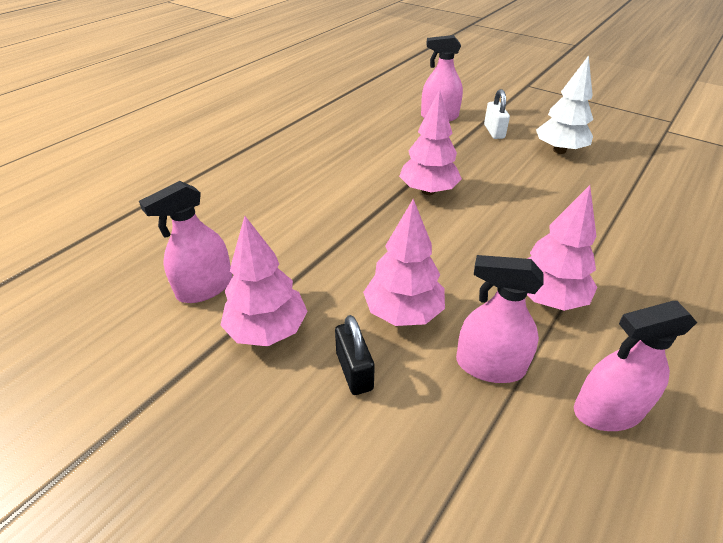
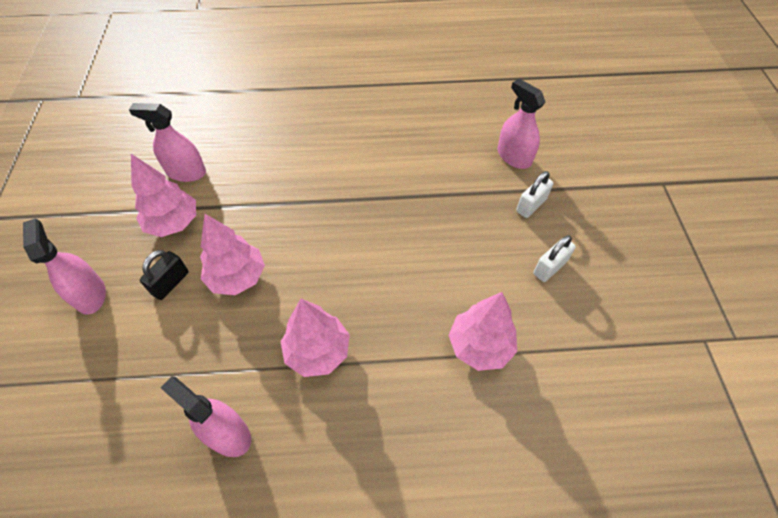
camera: 50 degrees right, 15 degrees up
pink tree [399,89,462,195] -> pink tree moved to [448,292,517,371]
pink spray bottle [456,255,544,383] -> pink spray bottle moved to [23,218,106,315]
white tree [536,55,593,154] -> white padlock [533,235,576,282]

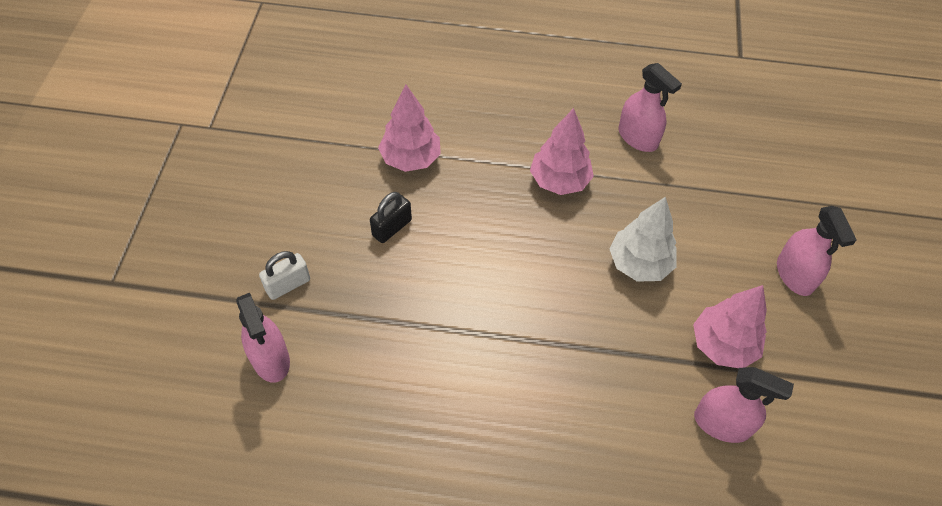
camera: 170 degrees left, 0 degrees up
black padlock [140,250,189,300] -> black padlock moved to [370,192,412,243]
pink tree [200,214,265,295] -> white tree [609,197,677,282]
white padlock [533,235,576,282] -> none

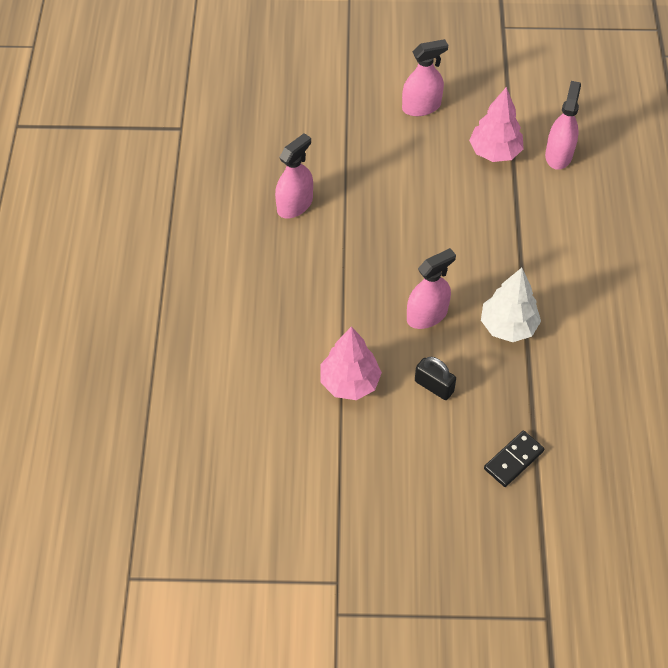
camera: 95 degrees left, 0 degrees up
pink spray bottle [236,293,290,383] -> pink spray bottle moved to [407,248,456,329]
white padlock [259,251,310,300] -> black domino [484,431,544,487]
pink tree [530,108,594,195] -> none
white tree [609,197,677,282] -> white tree moved to [481,268,541,342]

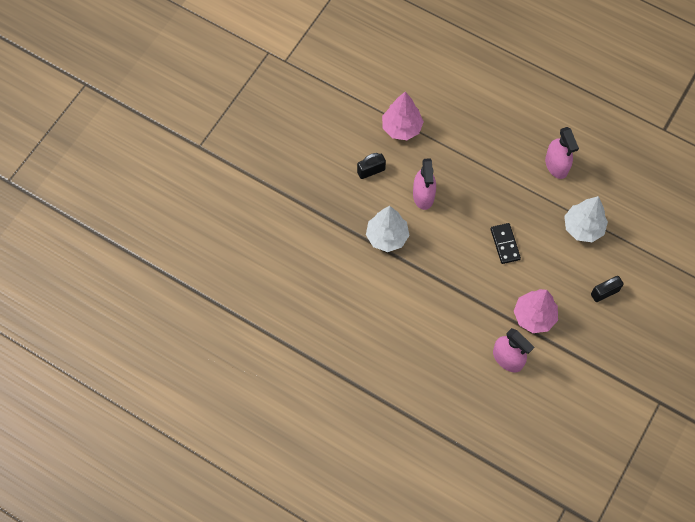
camera: 120 degrees right, 10 degrees up
pink spray bottle [402,39,448,116] -> black padlock [591,276,624,302]
black domino [484,431,544,487] -> black domino moved to [490,223,521,264]
none -> white tree [564,196,608,242]

